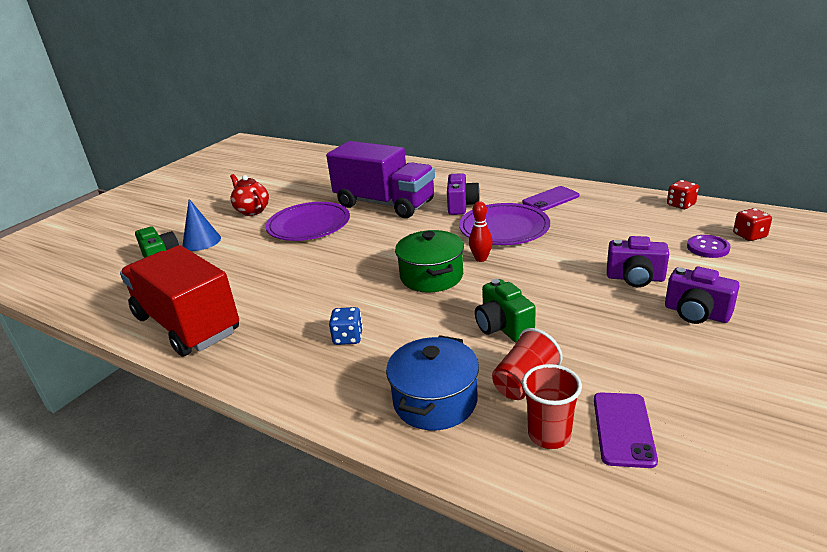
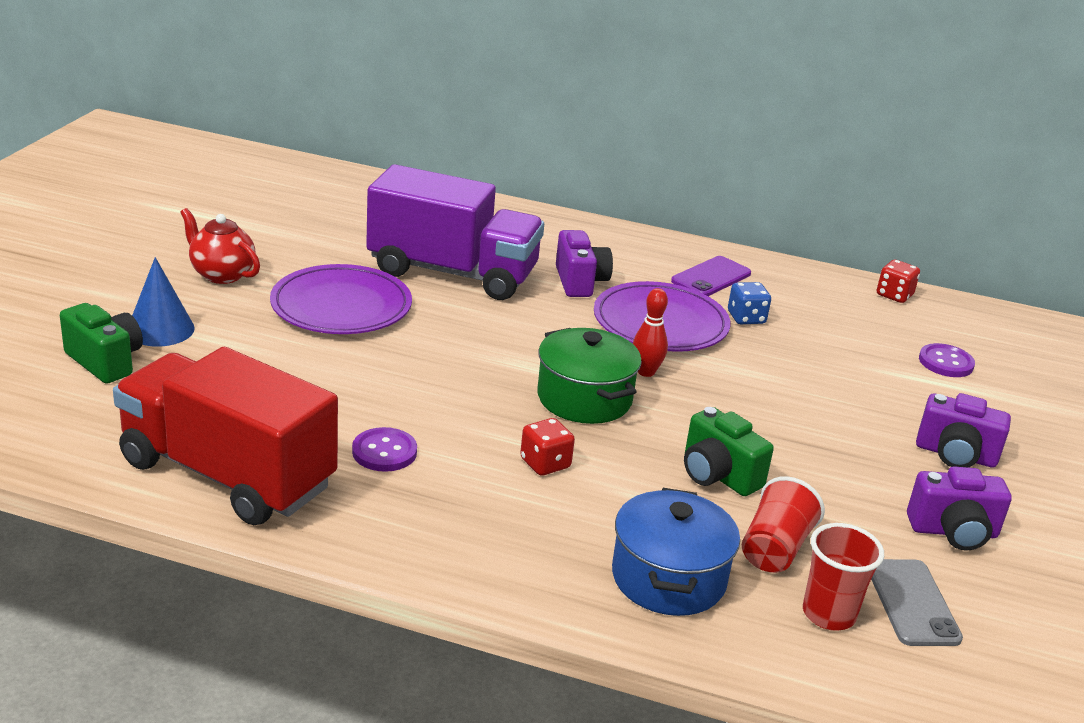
camera: 20 degrees left, 0 degrees up
blue dice [329,307,363,345] -> blue dice moved to [728,282,771,324]
purple phone [594,392,658,468] -> grey phone [871,559,963,646]
purple camera [607,236,669,287] -> purple camera moved to [907,466,1012,550]
red dice [733,208,772,241] -> red dice moved to [520,418,575,476]
none -> purple button [352,427,417,472]

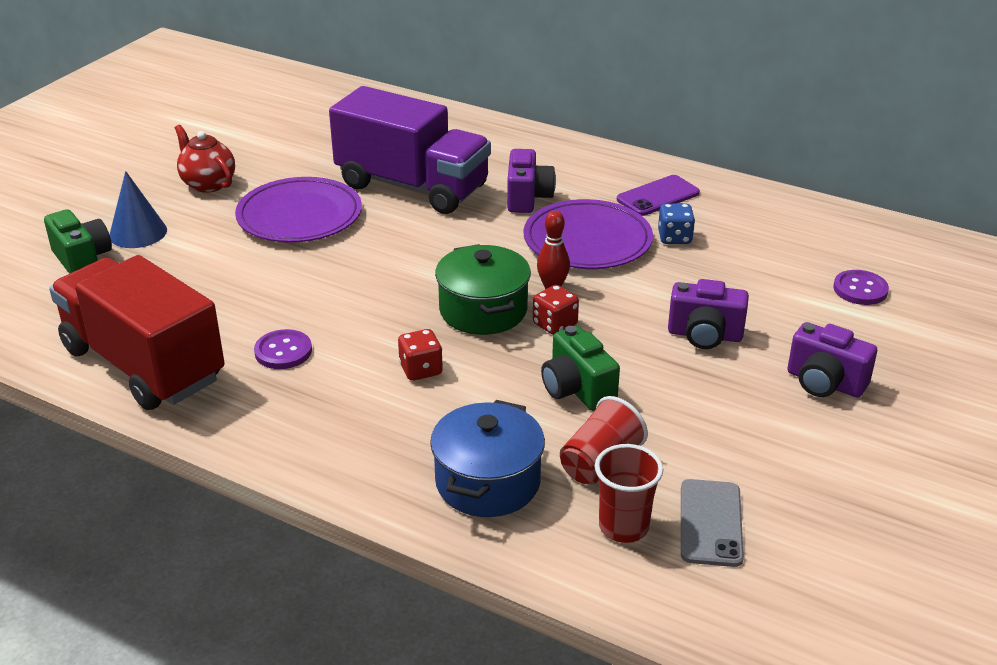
camera: 15 degrees right, 5 degrees up
red dice [877,260,920,303] -> red dice moved to [533,285,579,335]
purple camera [907,466,1012,550] -> purple camera moved to [668,279,749,349]

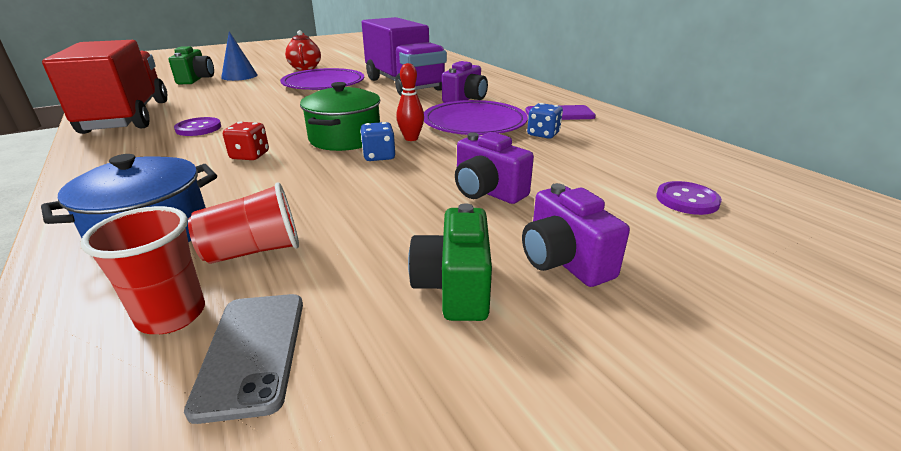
camera: 30 degrees right, 5 degrees down
red dice [533,285,579,335] -> blue dice [360,122,395,161]
green camera [541,326,620,411] -> green camera moved to [408,203,492,321]
grey phone [681,479,744,567] -> grey phone turned 45 degrees counterclockwise [184,294,303,424]

